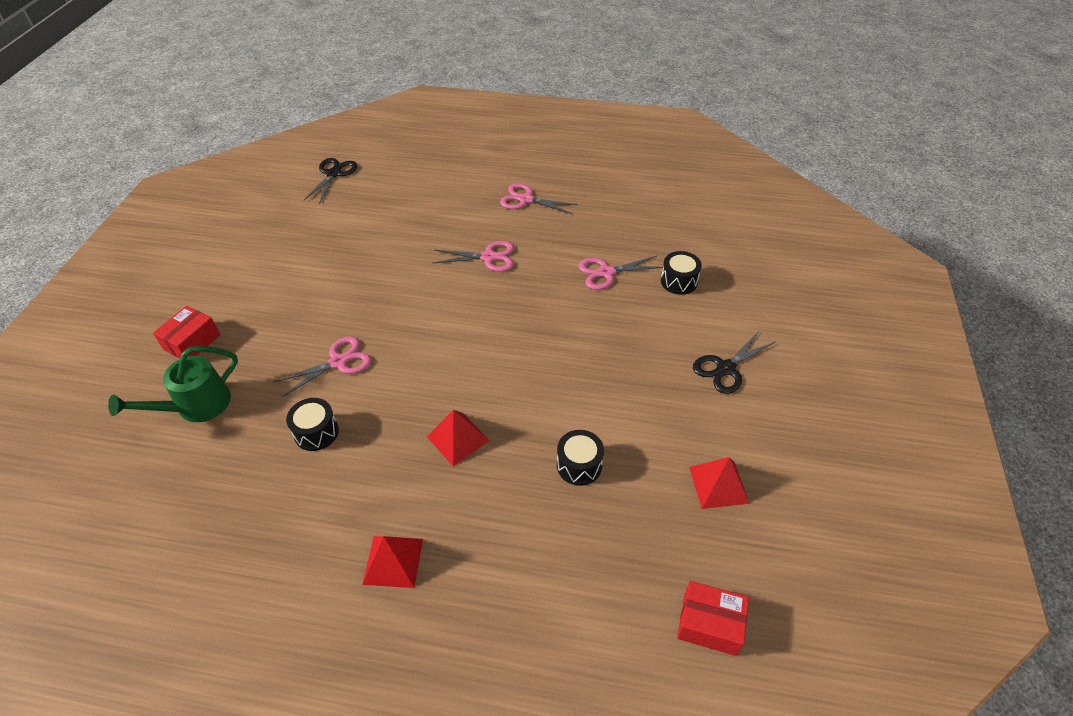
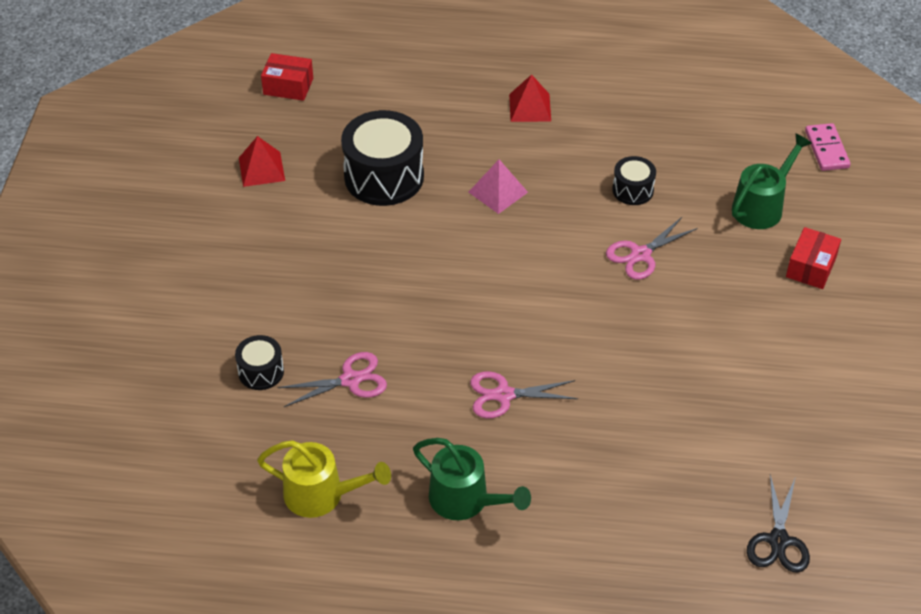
camera: 175 degrees right, 0 degrees up
red pyramid [427,410,490,466] -> pink pyramid [469,160,528,214]
pink scissors [500,183,578,214] -> green watering can [413,438,531,520]
black drum [557,430,604,486] -> black drum [341,110,424,206], size x1.95
black scissors [693,331,775,394] -> none
none -> yellow watering can [257,440,391,518]
none -> pink domino [805,123,850,171]

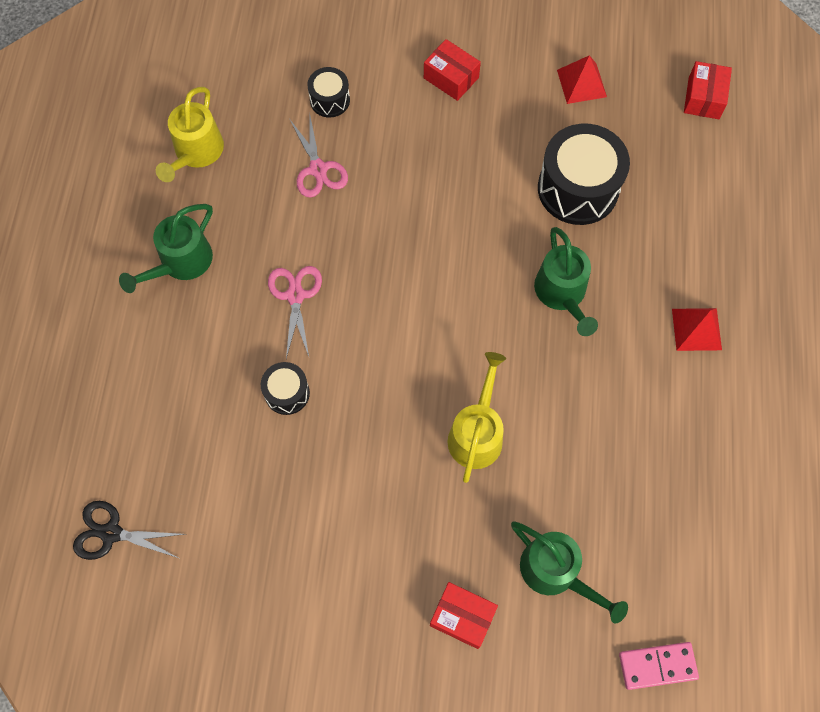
camera: 90 degrees right, 20 degrees up
pink pyramid [469,160,528,214] -> green watering can [534,227,598,336]
pink scissors [606,217,698,280] -> yellow watering can [447,352,506,483]
black drum [612,156,656,205] -> black drum moved to [261,362,310,415]
none -> red box [424,39,481,101]

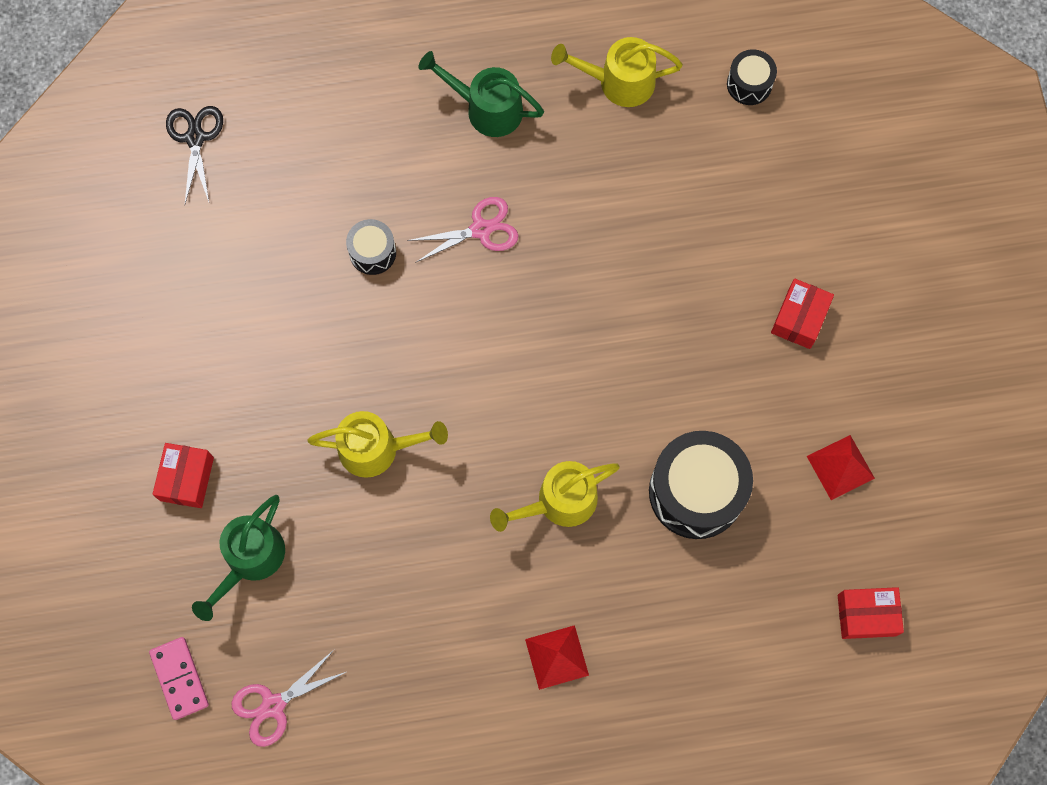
camera: 75 degrees right, 5 degrees up
pink scissors [290,117,348,198] -> pink scissors moved to [231,649,346,747]
black drum [307,67,350,118] -> black drum moved to [727,49,777,105]
green watering can [534,227,598,336] -> yellow watering can [490,461,620,532]

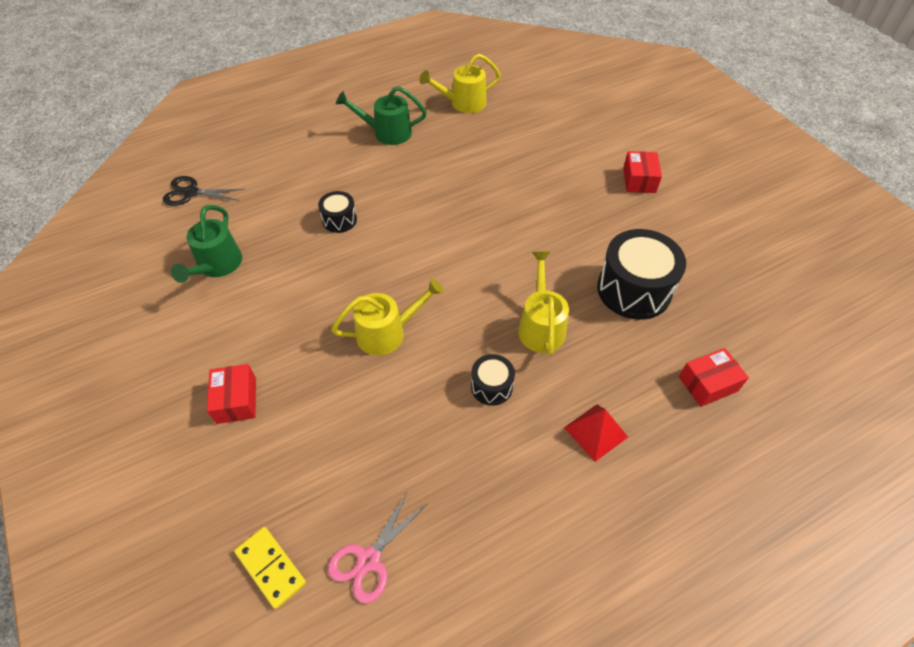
camera: 20 degrees left, 20 degrees down
pink domino [149,637,209,720] -> yellow domino [234,527,306,609]
black scissors [166,106,223,203] -> black scissors turned 60 degrees counterclockwise [163,176,245,206]
green watering can [192,495,285,621] -> green watering can moved to [171,205,242,283]
pink scissors [407,197,518,263] -> none
yellow watering can [490,461,620,532] -> yellow watering can turned 135 degrees clockwise [518,252,569,356]
black drum [727,49,777,105] -> black drum moved to [471,354,515,406]
red pyramid [807,435,875,500] -> none
red box [838,587,904,639] -> red box moved to [679,348,749,407]

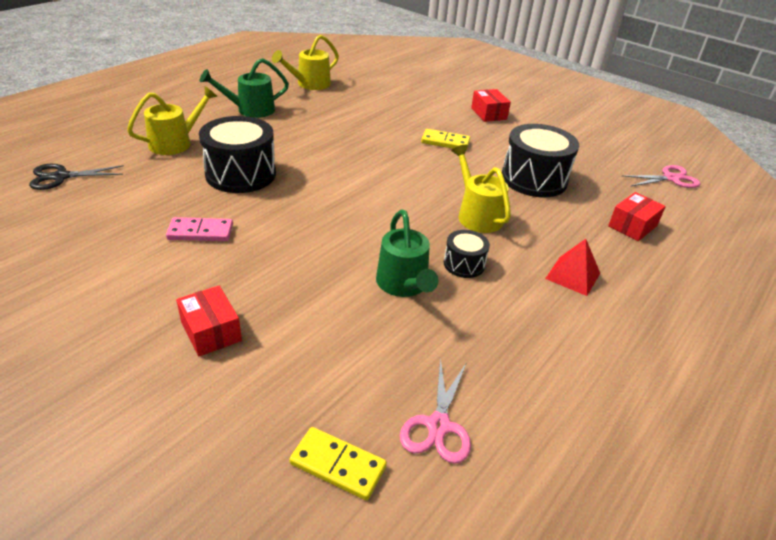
camera: 25 degrees left, 15 degrees down
green watering can [171,205,242,283] -> green watering can moved to [376,210,439,297]
black drum [318,191,357,233] -> black drum [199,116,276,193], size x1.95
yellow watering can [331,278,444,356] -> yellow watering can moved to [127,86,217,155]
none -> pink domino [166,217,233,241]
none -> yellow domino [421,129,470,150]
none -> pink scissors [623,165,701,188]

